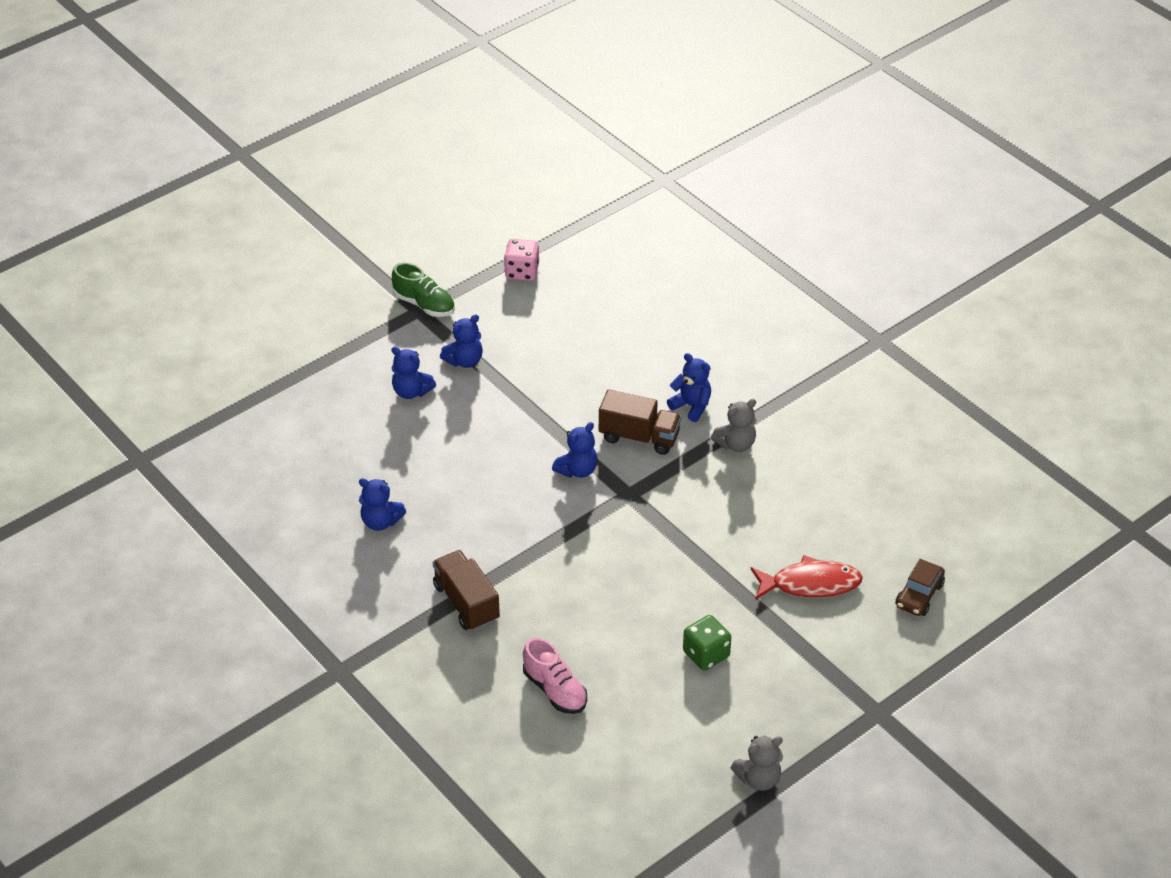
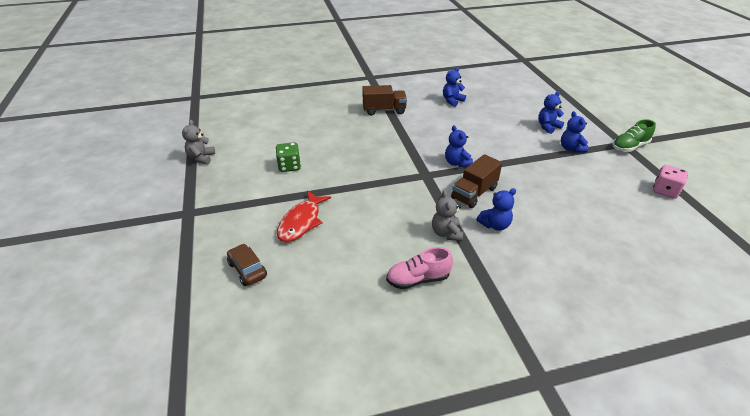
camera: 115 degrees right, 5 degrees down
pink shoe [523,638,587,714] -> pink shoe moved to [386,247,453,289]

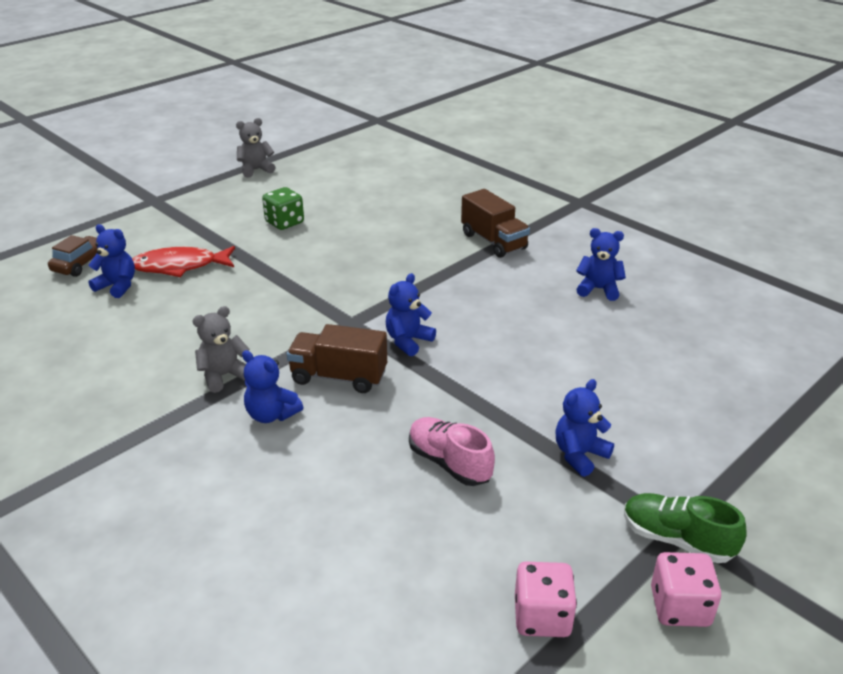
camera: 60 degrees right, 5 degrees down
pink shoe [386,247,453,289] -> pink shoe moved to [409,417,495,486]
blue teddy bear [538,91,564,134] -> blue teddy bear moved to [88,224,135,298]
none -> pink dice [651,552,721,627]

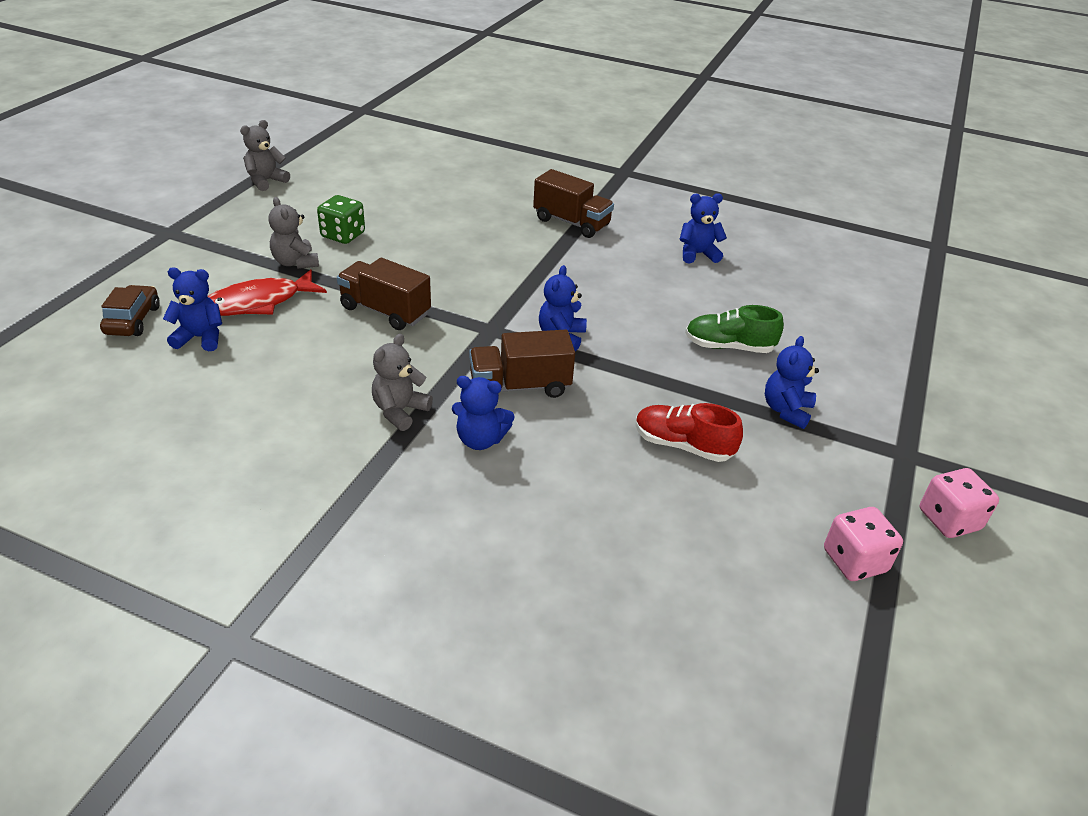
camera: 25 degrees left, 5 degrees up
pink shoe [409,417,495,486] -> red shoe [635,403,743,462]
green shoe [624,493,746,563] -> green shoe moved to [685,305,784,353]
none -> grey teddy bear [268,197,319,269]
none -> brown truck [337,258,431,330]

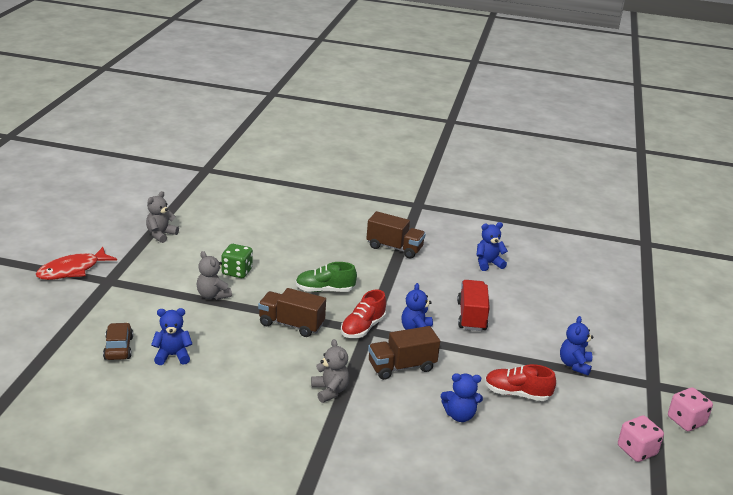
camera: 10 degrees left, 10 degrees down
red fish [207,270,327,316] -> red fish moved to [36,247,117,280]
grey teddy bear [372,334,433,431] -> grey teddy bear turned 135 degrees clockwise [311,339,349,403]
blue teddy bear [452,376,515,450] -> blue teddy bear moved to [441,373,483,422]
green shoe [685,305,784,353] -> green shoe moved to [296,262,357,292]
none -> red shoe [341,290,386,338]
none -> red truck [457,280,490,331]

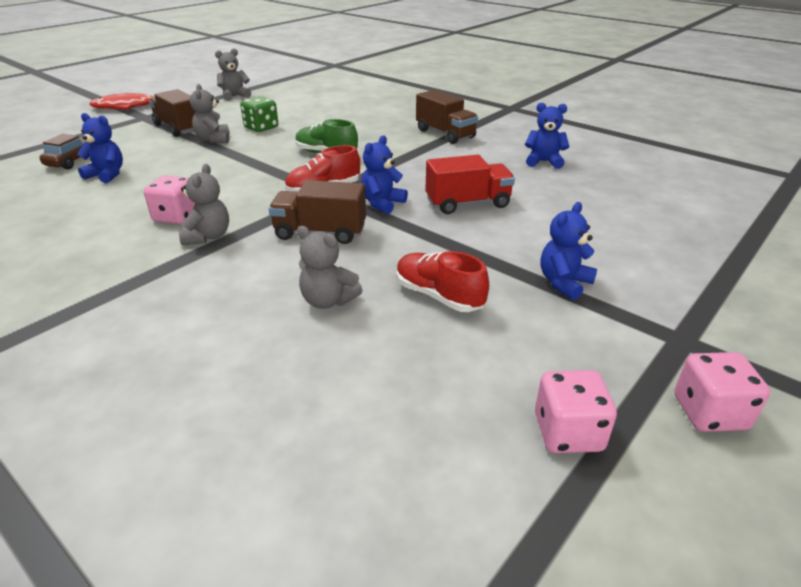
camera: 30 degrees right, 5 degrees up
brown truck [258,288,326,337] -> brown truck moved to [149,89,196,137]
blue teddy bear [441,373,483,422] -> grey teddy bear [297,226,363,309]
red truck [457,280,490,331] -> red truck turned 45 degrees clockwise [425,155,515,214]
none -> pink dice [144,175,196,224]

